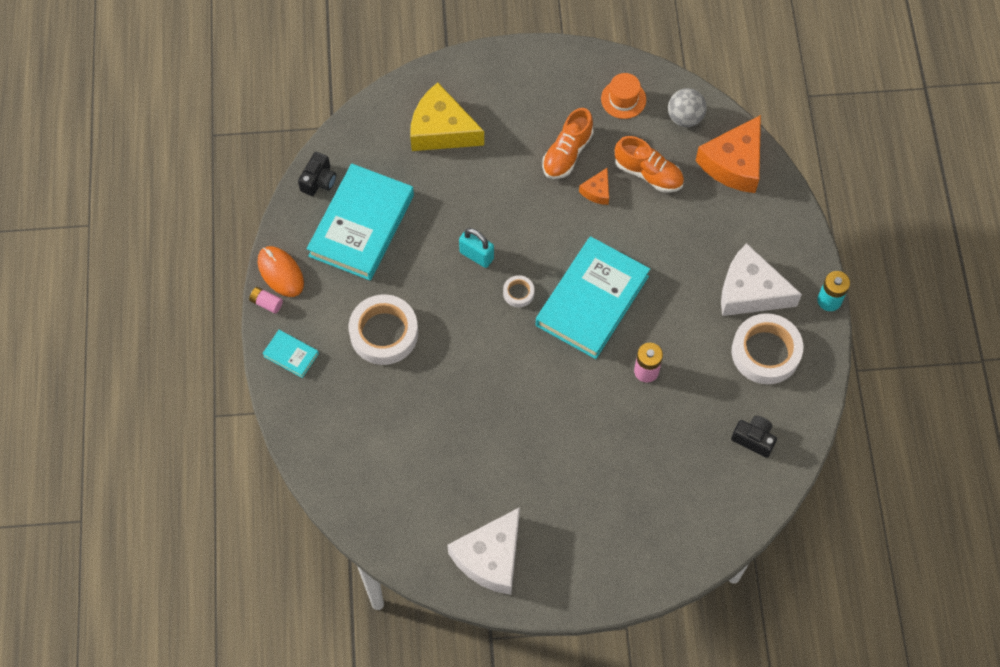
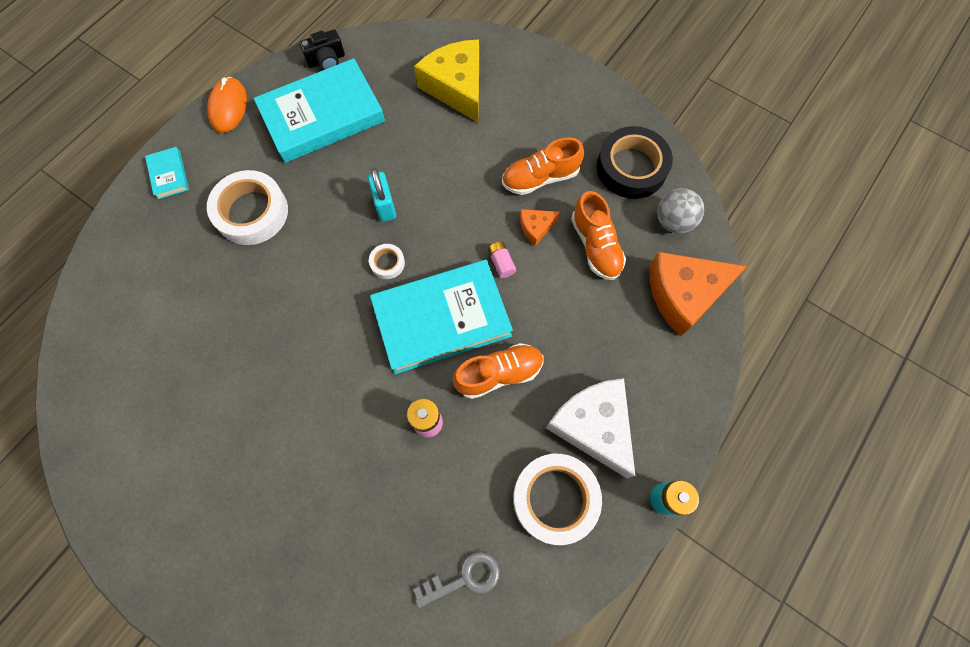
camera: 40 degrees right, 5 degrees up
pink battery [249,287,283,314] -> pink battery moved to [488,241,516,278]
white cheese [447,507,520,595] -> none
orange hat [601,73,646,119] -> black tape [597,126,673,199]
black camera [731,416,777,458] -> grey key [413,551,500,608]
none -> orange shoe [453,343,544,399]

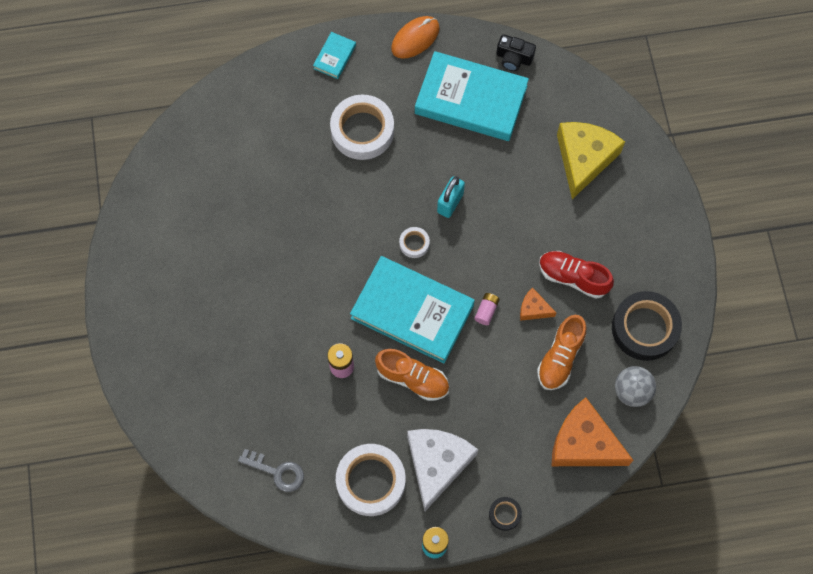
camera: 45 degrees right, 0 degrees up
orange shoe [502,138,584,195] -> red shoe [539,251,614,299]
none -> black tape [489,497,522,531]

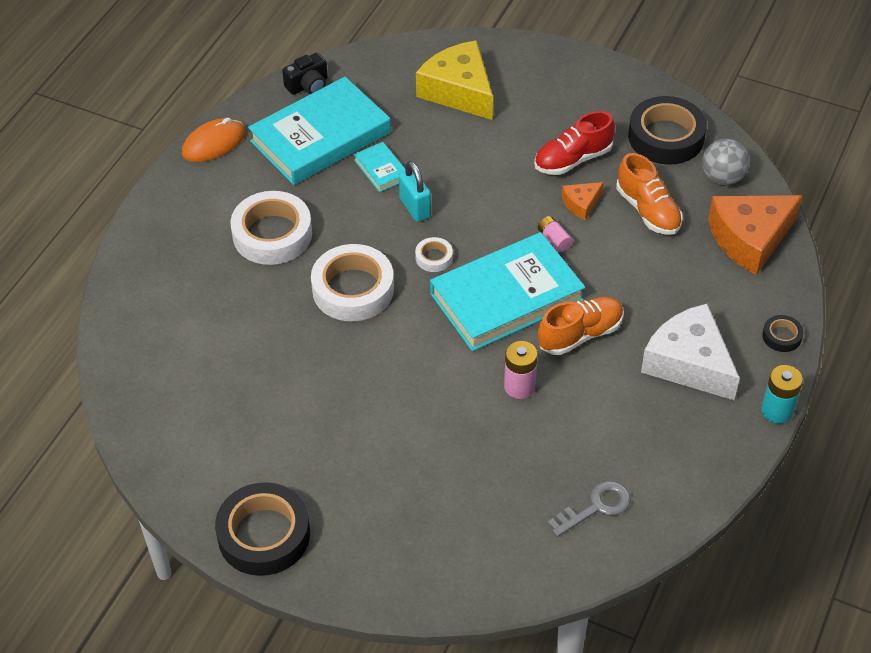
camera: 55 degrees left, 20 degrees down
turquoise book [313,32,356,79] -> turquoise book moved to [354,142,406,192]
white tape [336,444,406,516] -> white tape moved to [311,244,394,321]
orange mouse [391,16,440,59] -> orange mouse turned 60 degrees clockwise [182,118,245,162]
none -> black tape [215,482,310,576]

